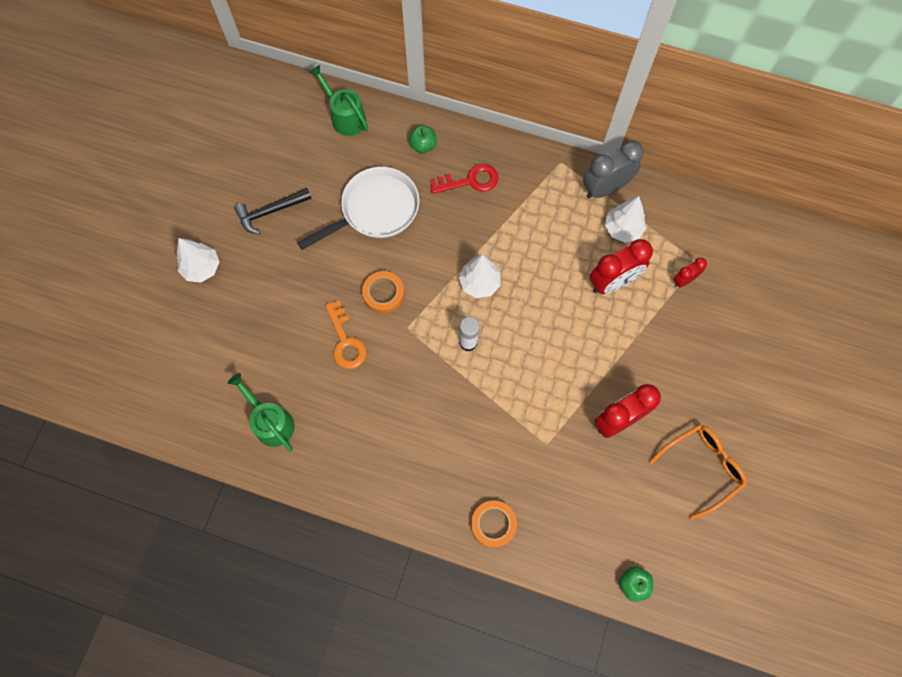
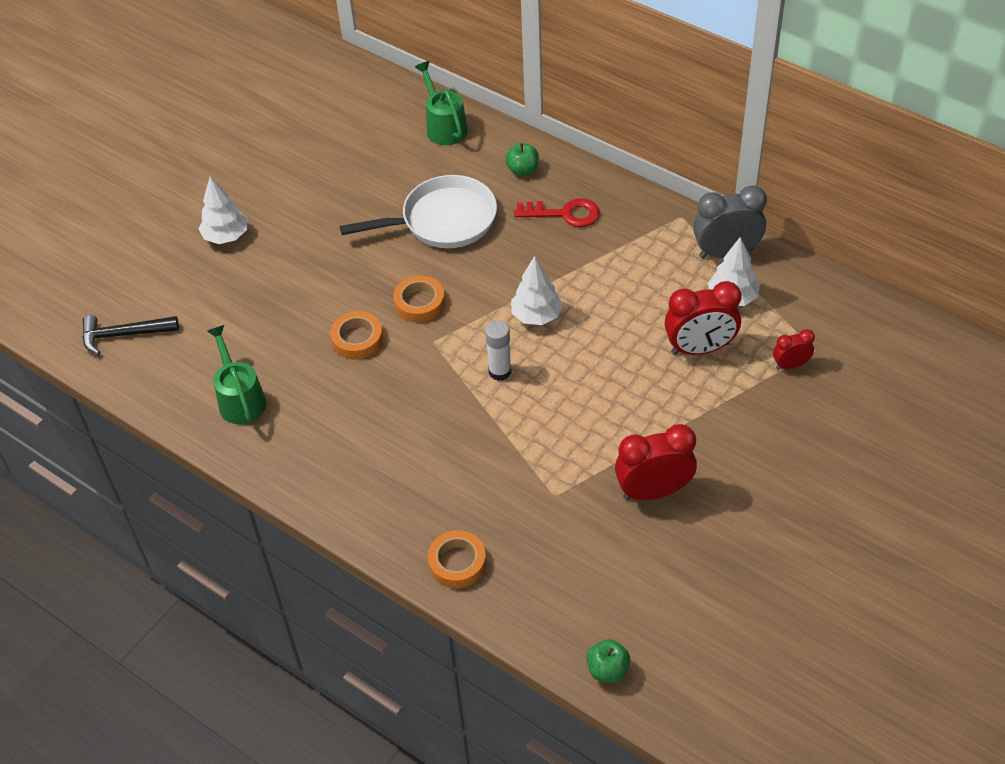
camera: 20 degrees right, 20 degrees down
black hammer [234,188,312,234] -> black hammer moved to [82,315,179,355]
orange key [325,301,367,369] -> orange tape [330,311,383,360]
orange glasses [649,424,747,520] -> none

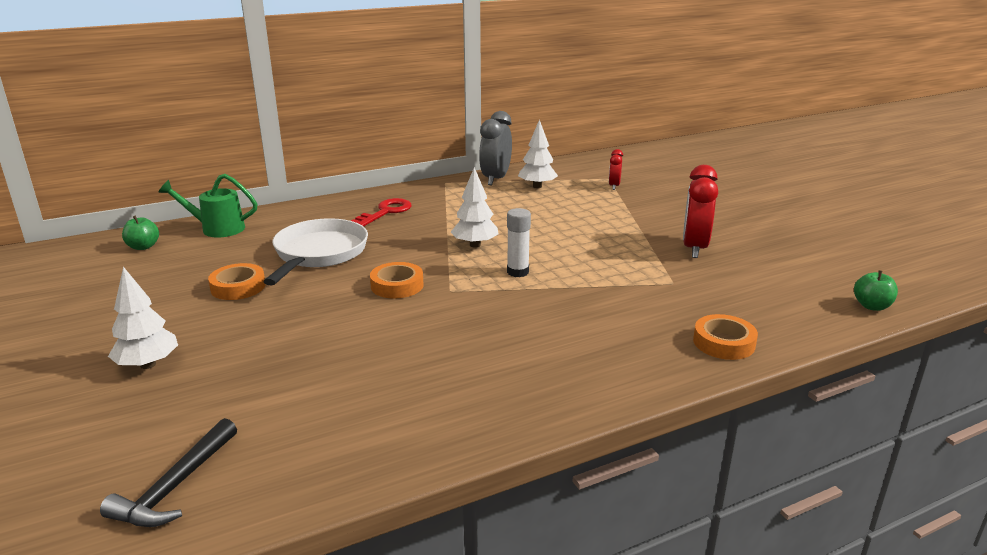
camera: 65 degrees left, 25 degrees down
green watering can [207,325,266,424] -> none
orange tape [330,311,383,360] -> orange tape moved to [208,263,265,300]
green apple [505,143,539,176] -> green apple moved to [122,215,159,250]
red clock [665,281,742,355] -> none

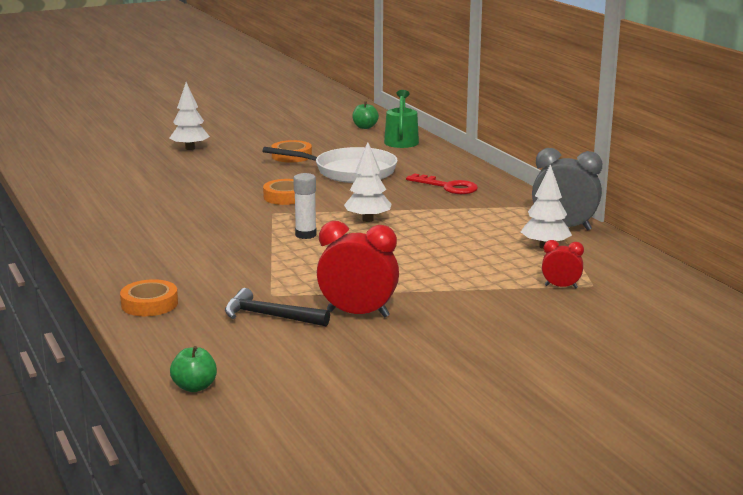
camera: 90 degrees right, 5 degrees down
black hammer [100,418,237,527] -> black hammer moved to [225,288,330,326]

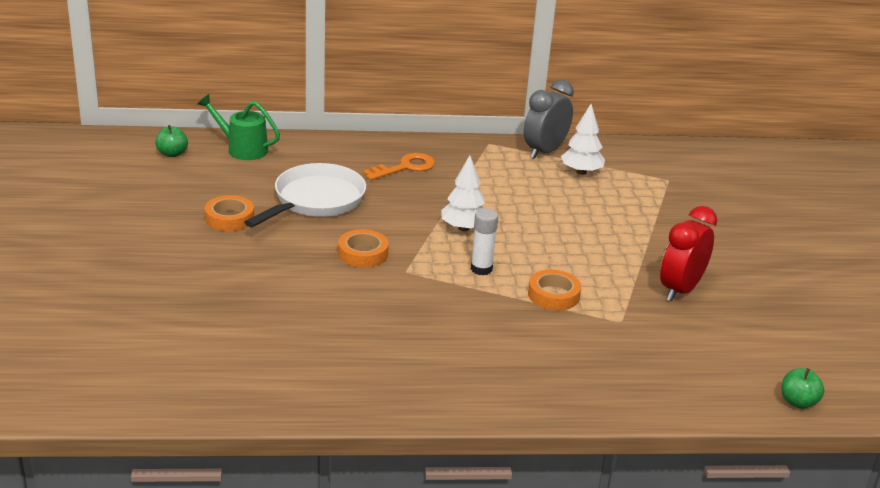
camera: 70 degrees left, 10 degrees up
orange tape [120,279,178,316] -> orange tape moved to [528,270,581,310]
white tree [169,82,210,150] -> none
black hammer [225,288,330,326] -> none
red key [406,173,478,194] -> orange key [363,153,435,180]
red clock [542,240,584,288] -> none

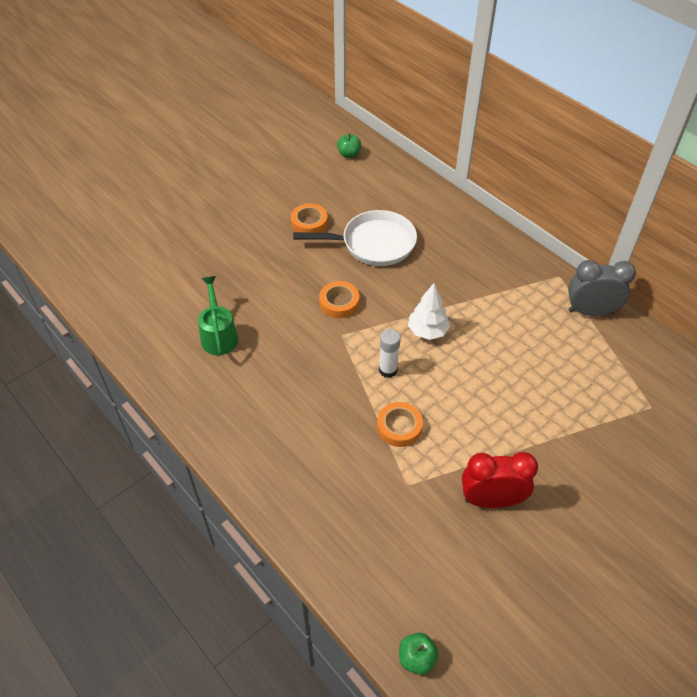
camera: 55 degrees right, 20 degrees up
green watering can [198,94,280,160] -> green watering can moved to [198,276,238,355]
orange key [363,153,435,180] -> none
white tree [561,104,605,175] -> none

